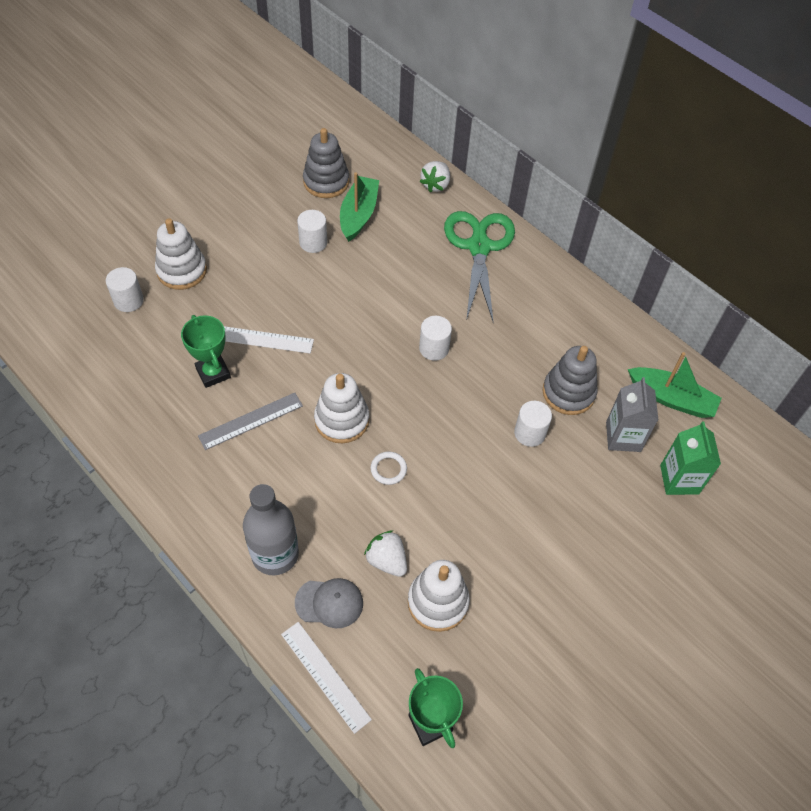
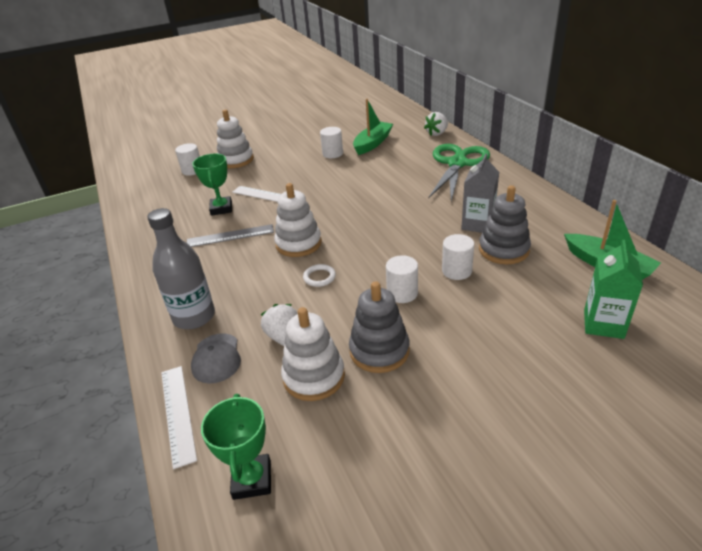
camera: 25 degrees right, 20 degrees down
grey cap [295,578,363,628] -> grey cap turned 60 degrees clockwise [191,333,241,384]
grey stacking toy [303,128,349,198] -> grey stacking toy moved to [349,281,410,373]
white cylinder [419,316,452,361] -> white cylinder moved to [386,255,418,303]
grey carton [606,377,658,452] -> grey carton moved to [461,154,499,233]

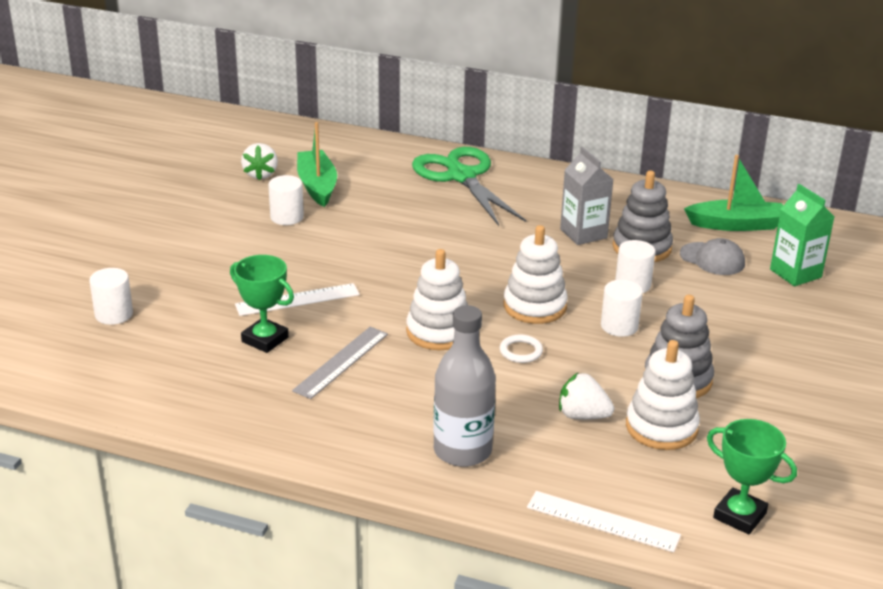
camera: 50 degrees left, 5 degrees down
grey cap [191,333,241,384] -> grey cap moved to [680,238,745,275]
white stacking toy [217,110,254,168] -> white stacking toy moved to [504,225,568,324]
white strawberry [424,112,448,136] -> white strawberry moved to [241,143,278,180]

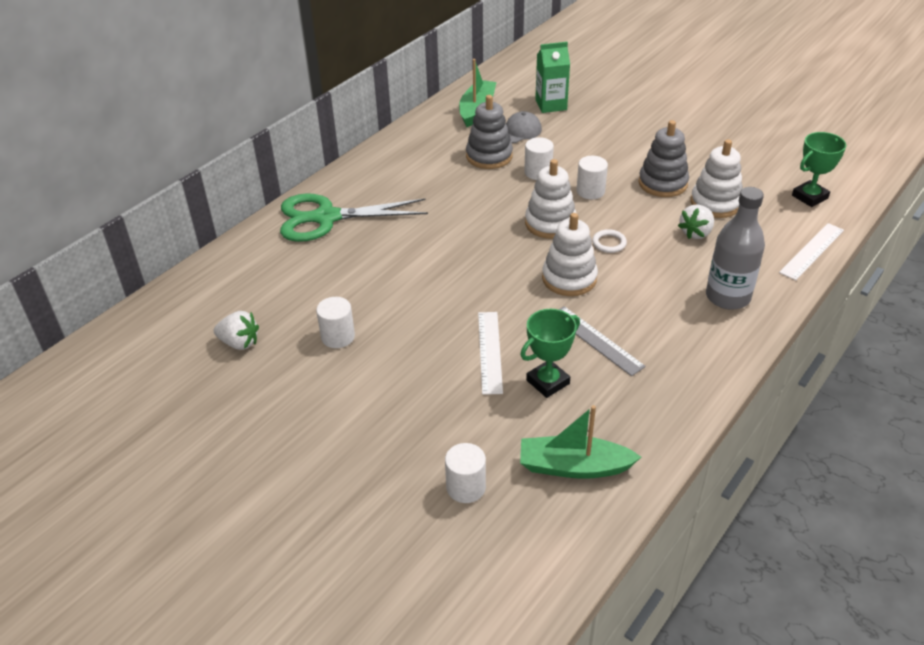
camera: 70 degrees left, 10 degrees up
green boat [297,122,337,207] -> green boat moved to [520,405,641,479]
grey carton [560,147,613,245] -> none

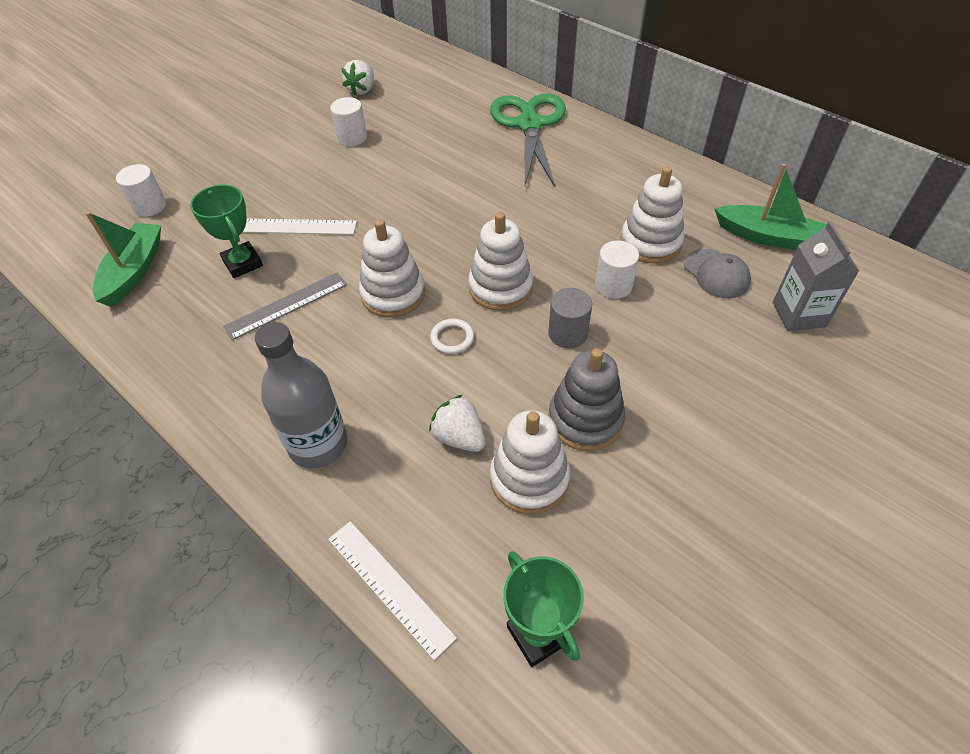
camera: 95 degrees right, 10 degrees up
grey stacking toy [466,95,513,169] -> white stacking toy [620,166,684,264]
green carton [535,42,570,113] -> grey carton [773,221,859,331]
white cylinder [577,156,608,200] -> grey cylinder [548,288,592,348]

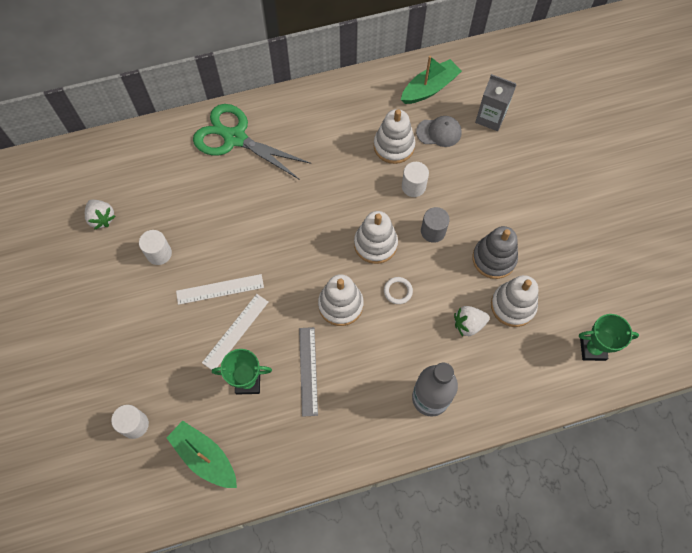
camera: 60 degrees left, 15 degrees up
white ruler [328,521,457,660] -> white ruler moved to [176,274,264,305]

